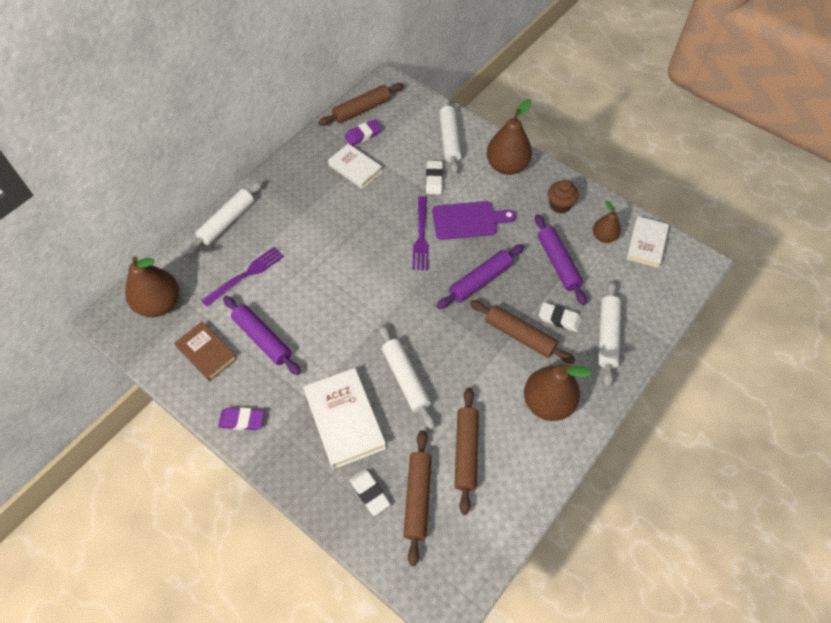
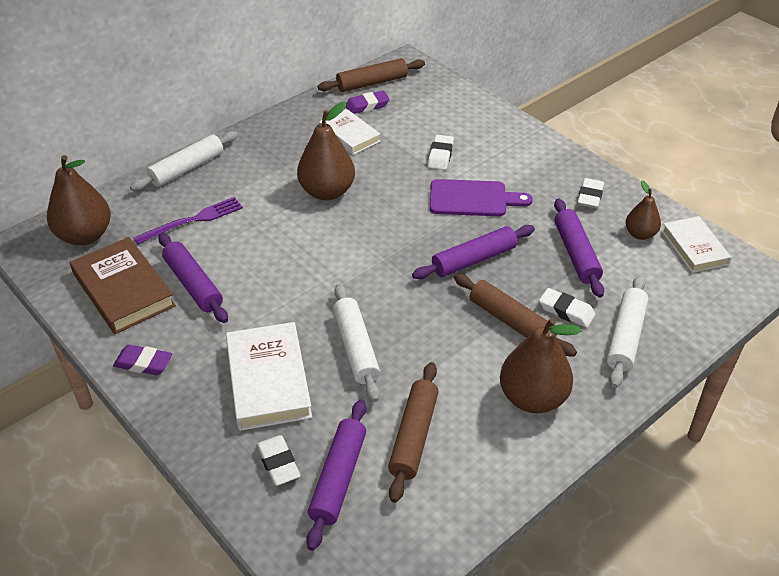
camera: 10 degrees right, 15 degrees down
brown book [174,322,237,381] -> brown book [70,237,176,334], size x1.53
brown rolling pin [403,430,432,566] -> purple rolling pin [306,399,366,551]
purple fork [413,196,429,270] -> none
white rolling pin [439,97,462,174] -> none
brown pear [486,99,532,175] -> brown pear moved to [297,102,355,200]
brown cupcake [548,180,579,213] -> white eraser [577,178,604,209]
white book [626,216,669,268] -> white book turned 45 degrees counterclockwise [661,216,731,273]

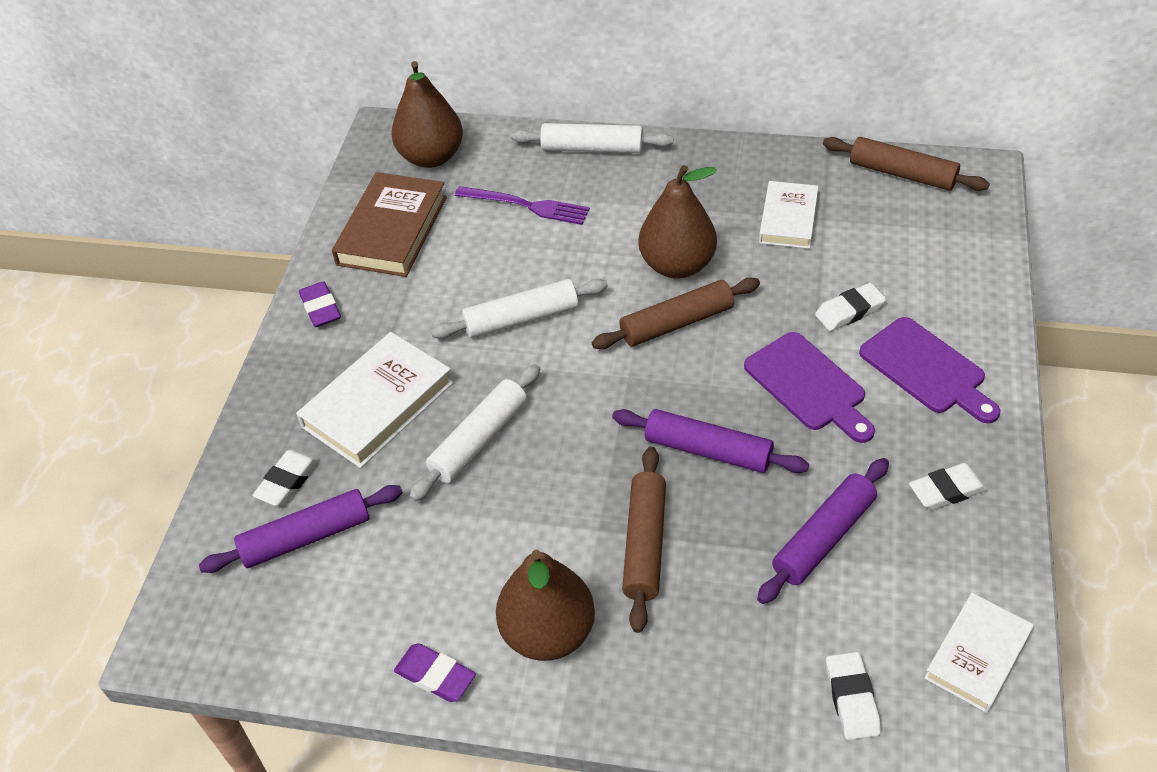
camera: 55 degrees right, 5 degrees up
purple rolling pin [158,233,228,323] -> none
purple eraser [346,91,390,114] -> purple eraser moved to [394,643,476,702]
brown rolling pin [388,362,439,503] -> brown rolling pin moved to [592,277,760,349]
white eraser [539,288,596,328] -> white eraser moved to [826,652,881,740]
white rolling pin [607,275,648,388] -> white rolling pin moved to [431,279,608,339]
brown pear [626,180,661,240] -> none
none -> purple cutting board [859,317,1001,423]

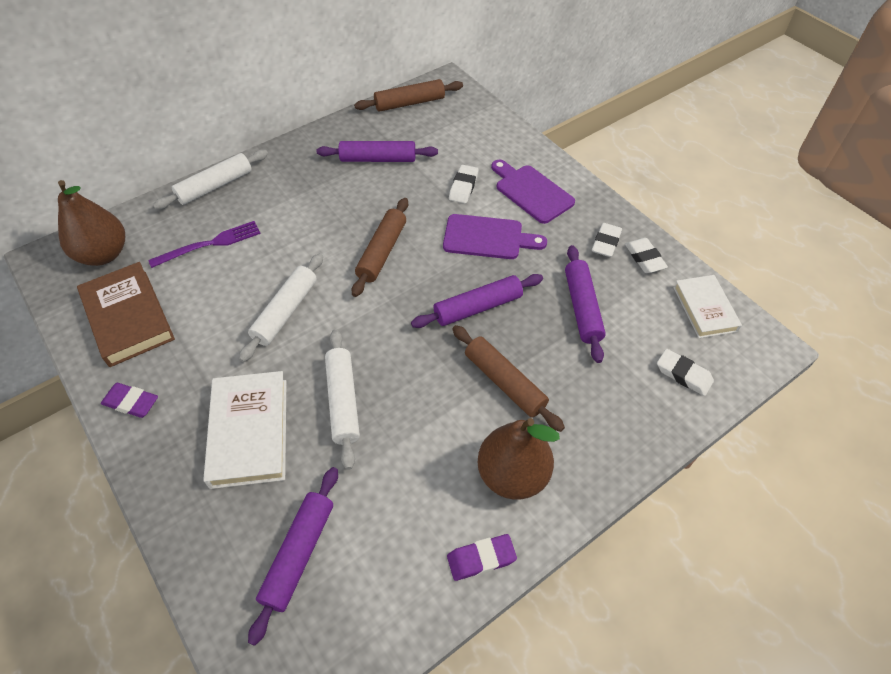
camera: 50 degrees left, 5 degrees up
white eraser [252,450,319,506] -> white eraser moved to [625,238,668,273]
brown pear [638,165,717,278] -> none
white book [759,181,819,249] -> purple rolling pin [316,141,438,162]
purple cutting board [859,317,1001,423] -> purple cutting board turned 135 degrees counterclockwise [491,160,575,224]

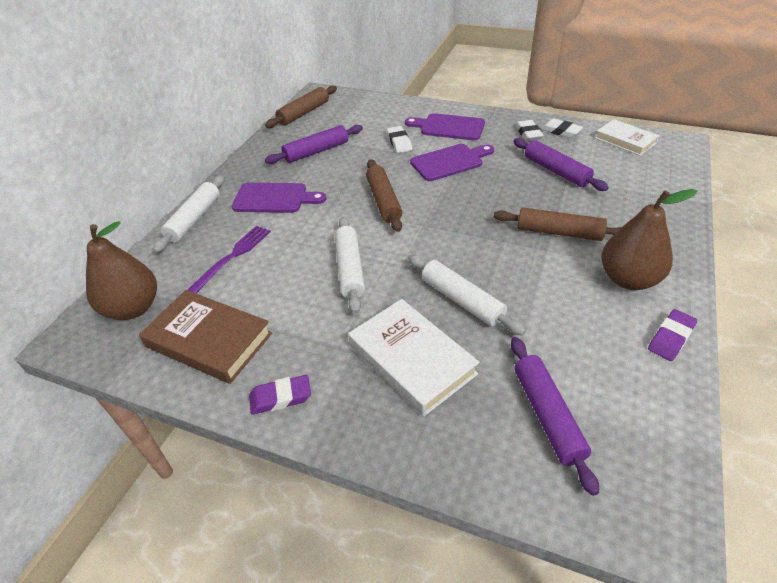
camera: 30 degrees left, 10 degrees down
purple rolling pin [411,274,543,328] -> none
white eraser [657,349,714,396] -> none
none -> purple cutting board [232,183,326,213]

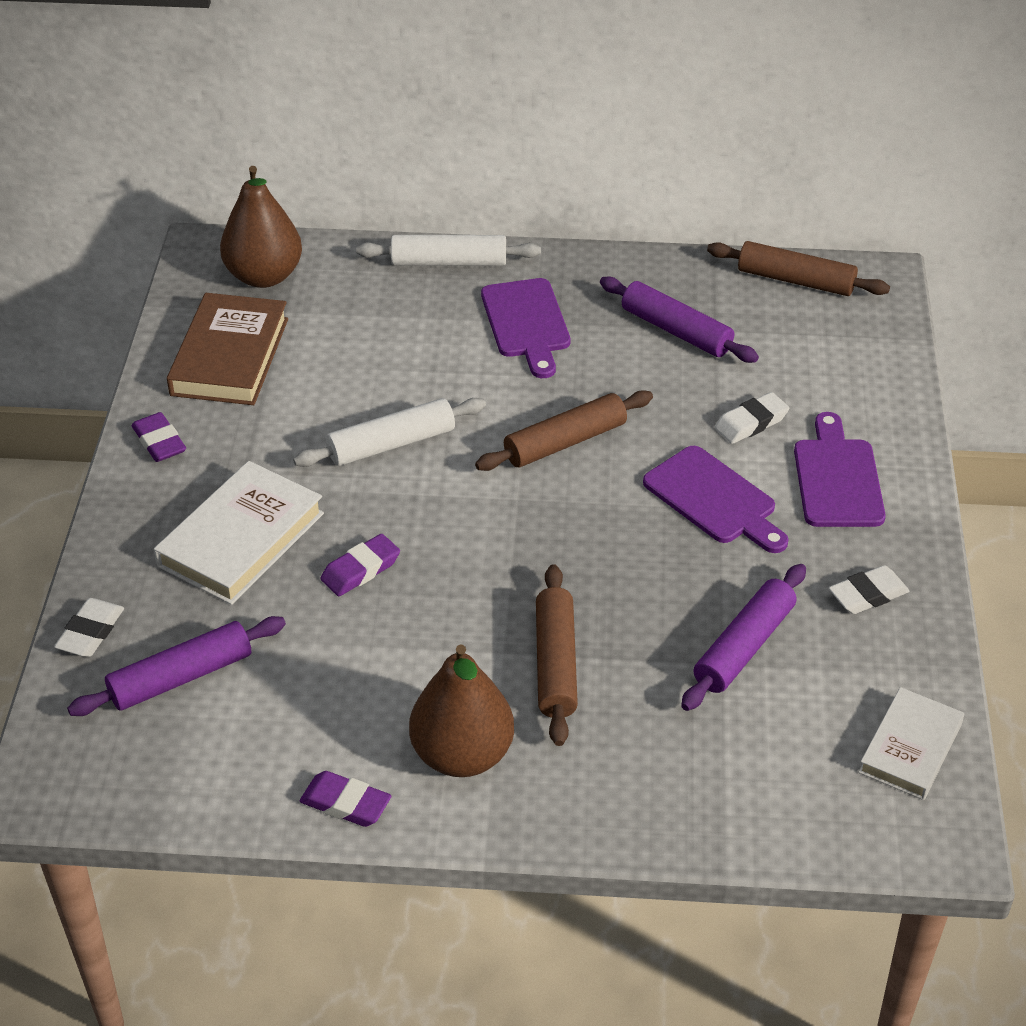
camera: 70 degrees right, 0 degrees up
purple fork [187,225,271,293] -> none
white rolling pin [408,255,526,335] -> purple eraser [321,534,400,596]
white eraser [541,118,583,138] -> white eraser moved to [54,598,124,657]

